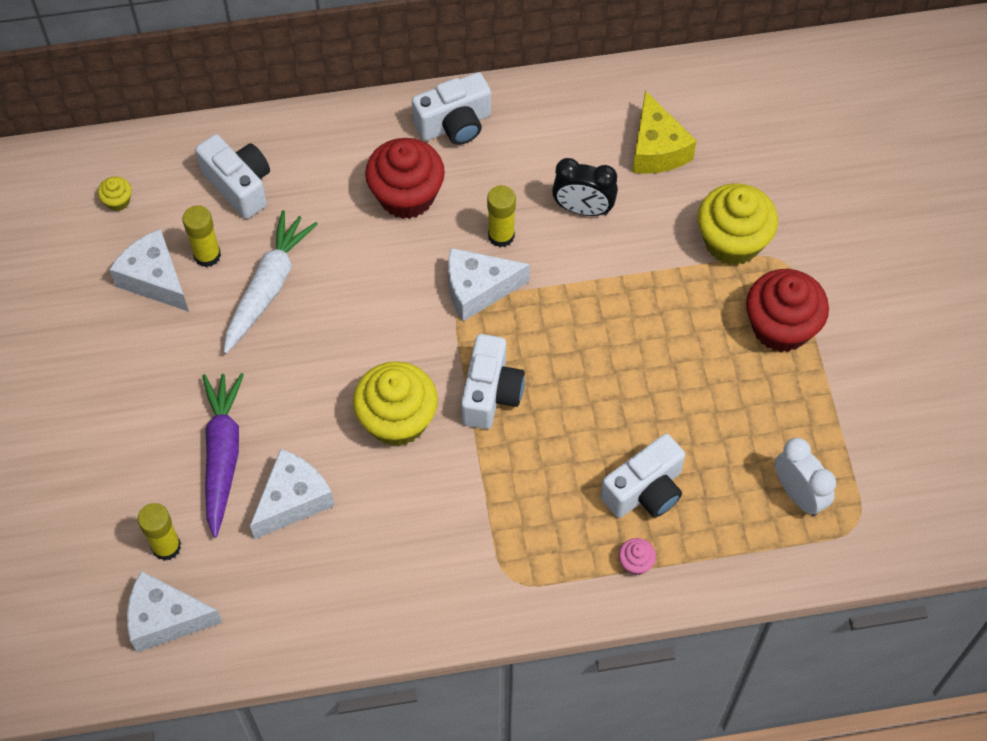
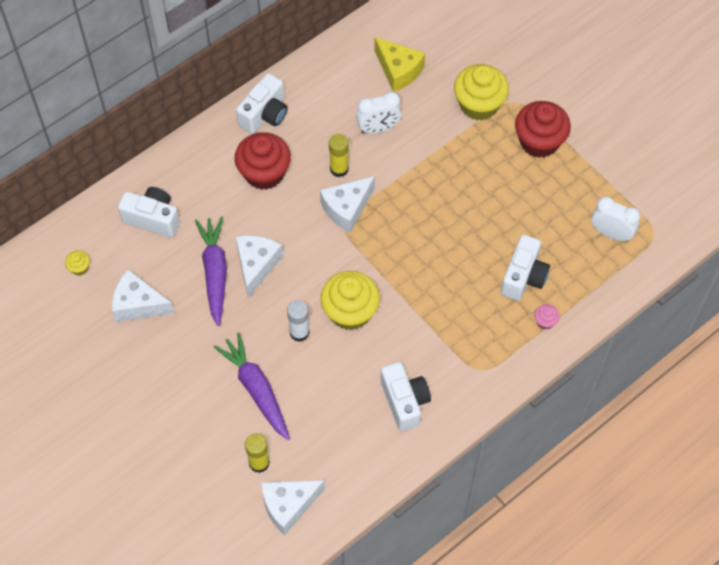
camera: 30 degrees left, 0 degrees up
yellow glue stick [182,205,221,267] -> none
white carrot [224,210,318,354] -> purple carrot [195,216,227,326]
white cheese [250,449,334,539] -> white cheese moved to [236,235,283,298]
white camera [461,334,525,429] -> white camera moved to [381,362,431,431]
black clock [552,158,618,216] -> white clock [356,92,401,134]
none -> white glue stick [287,300,310,342]

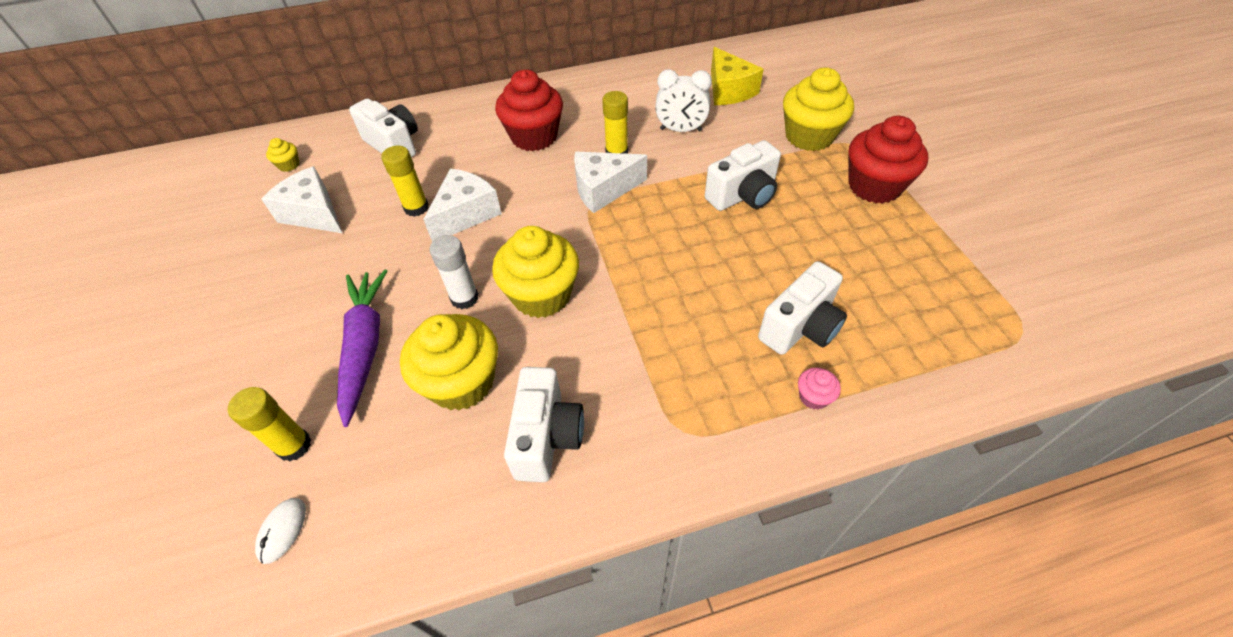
camera: 25 degrees right, 10 degrees down
purple carrot [195,216,227,326] -> yellow glue stick [381,146,429,217]
white camera [236,73,288,134] -> white camera moved to [705,140,781,211]
white cheese [261,480,325,535] -> white mouse [255,498,306,564]
white clock [591,197,640,242] -> none
none -> yellow cupcake [400,314,498,410]

